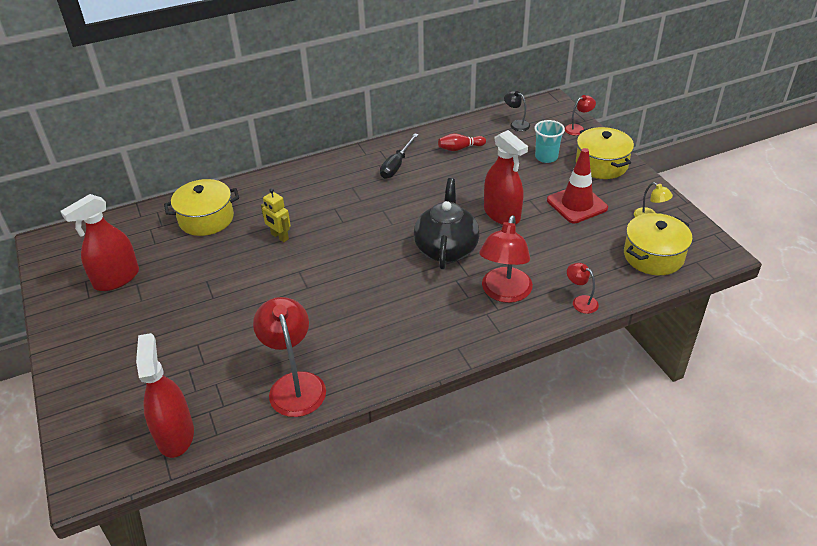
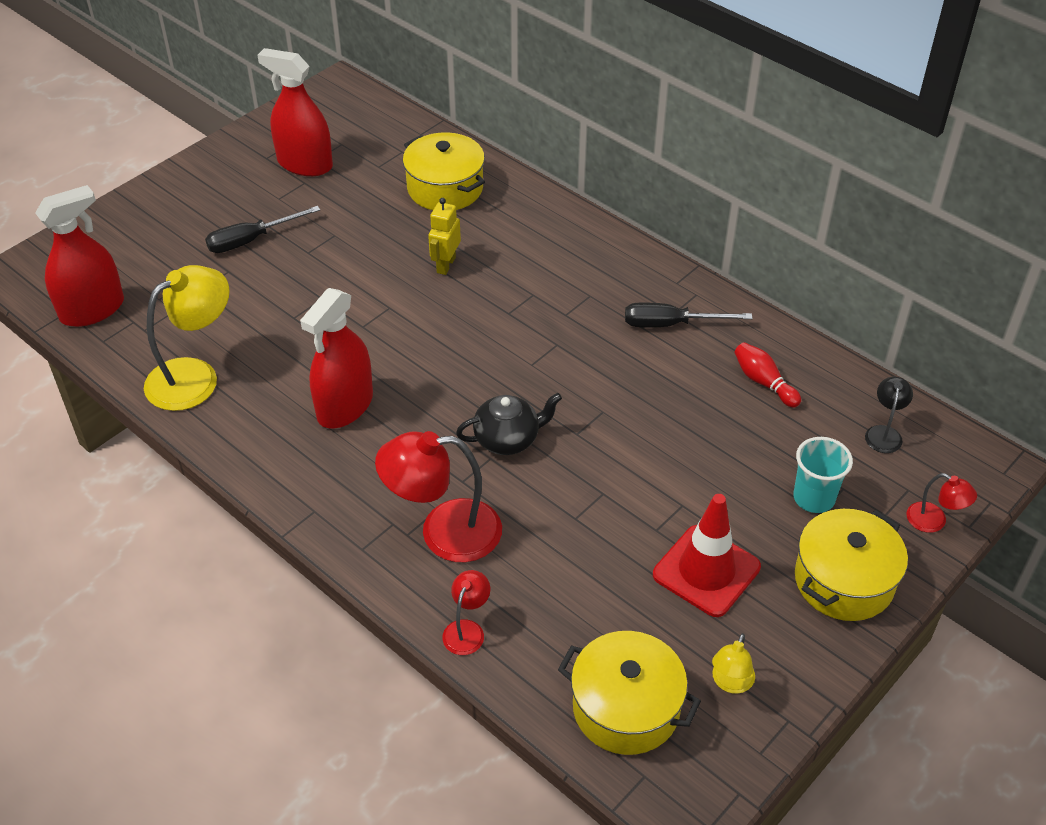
camera: 65 degrees right, 5 degrees up
red lamp [253,297,326,417] -> yellow lamp [144,265,230,411]
black teapot [414,178,480,270] -> black teapot [456,393,562,455], size x0.65
red spray bottle [484,130,528,225] -> red spray bottle moved to [300,288,373,428]
none -> black screwdriver [205,206,320,253]

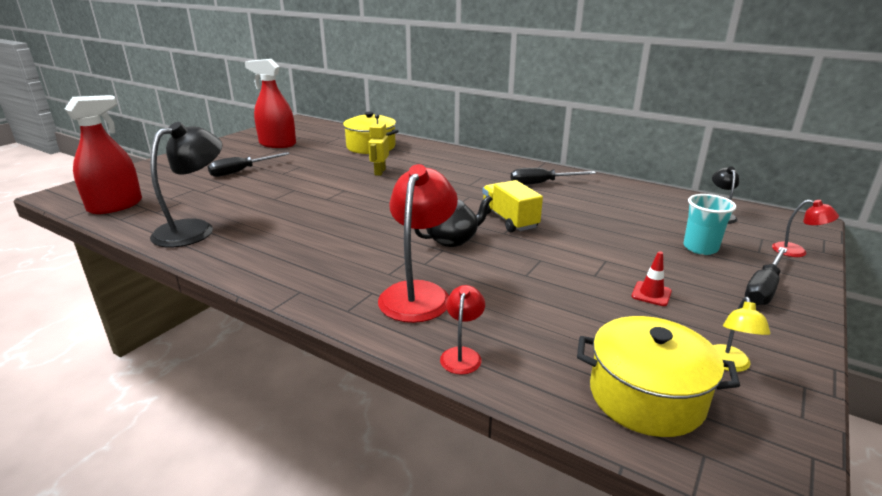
camera: 10 degrees left, 20 degrees down
yellow lamp [144,265,230,411] -> black lamp [150,122,222,247]
red spray bottle [300,288,373,428] -> none
red lamp [375,431,502,562] -> red lamp turned 120 degrees clockwise [378,164,458,323]
red traffic cone [653,494,761,617] -> red traffic cone [631,251,672,306], size x0.47
red bowling pin [734,342,801,408] -> none
yellow pot [795,509,908,621] -> black screwdriver [745,247,787,305]
none -> yellow truck [482,180,543,232]

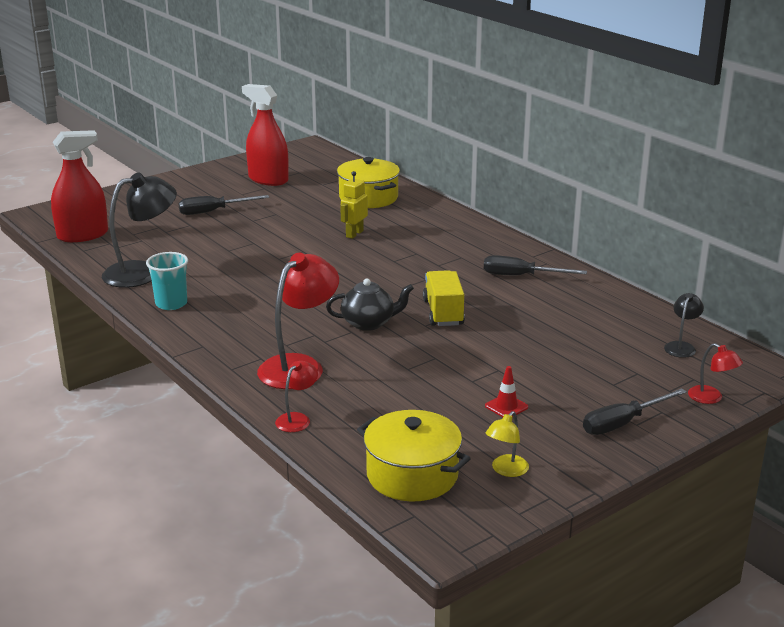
camera: 20 degrees right, 0 degrees up
turquoise cup [683,194,736,255] -> turquoise cup moved to [146,252,188,310]

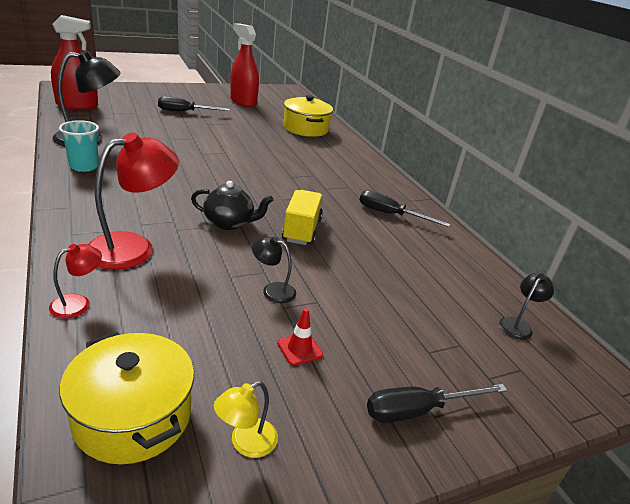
camera: 10 degrees right, 5 degrees up
yellow robot [340,171,368,239] -> none
red lamp [688,343,743,404] -> none
none -> black lamp [252,237,296,303]

